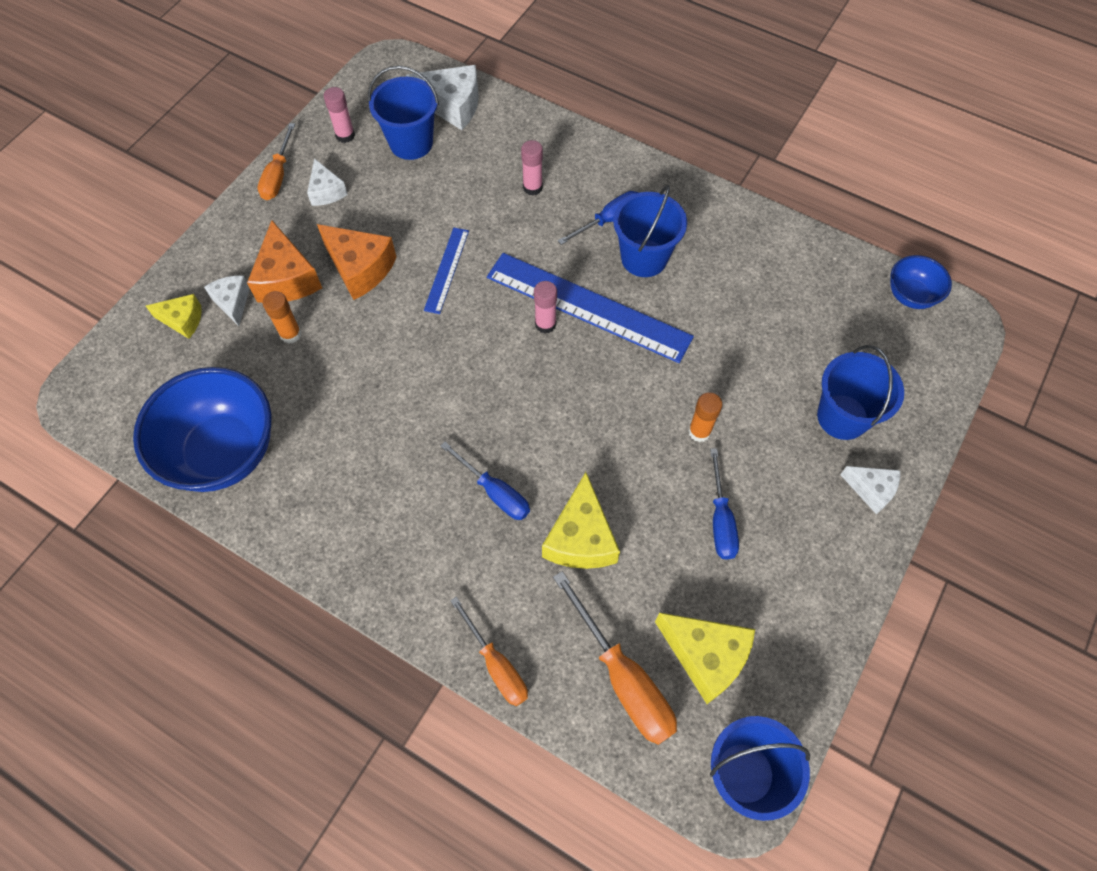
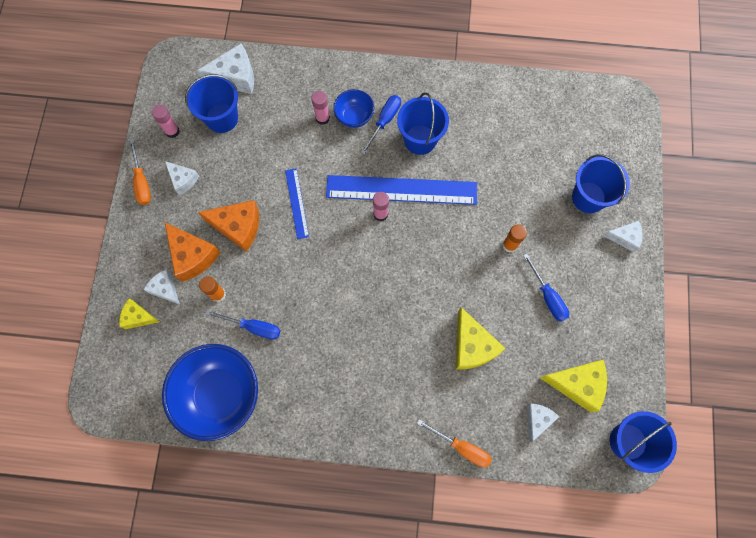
camera: 25 degrees left, 10 degrees up
yellow cheese [146,294,202,339] -> yellow cheese turned 150 degrees counterclockwise [119,298,159,329]
blue screwdriver [440,442,530,520] -> blue screwdriver moved to [206,310,281,340]
orange screwdriver [553,571,677,745] -> white cheese [527,404,559,442]
blue bowl [890,255,952,309] -> blue bowl moved to [333,89,374,128]

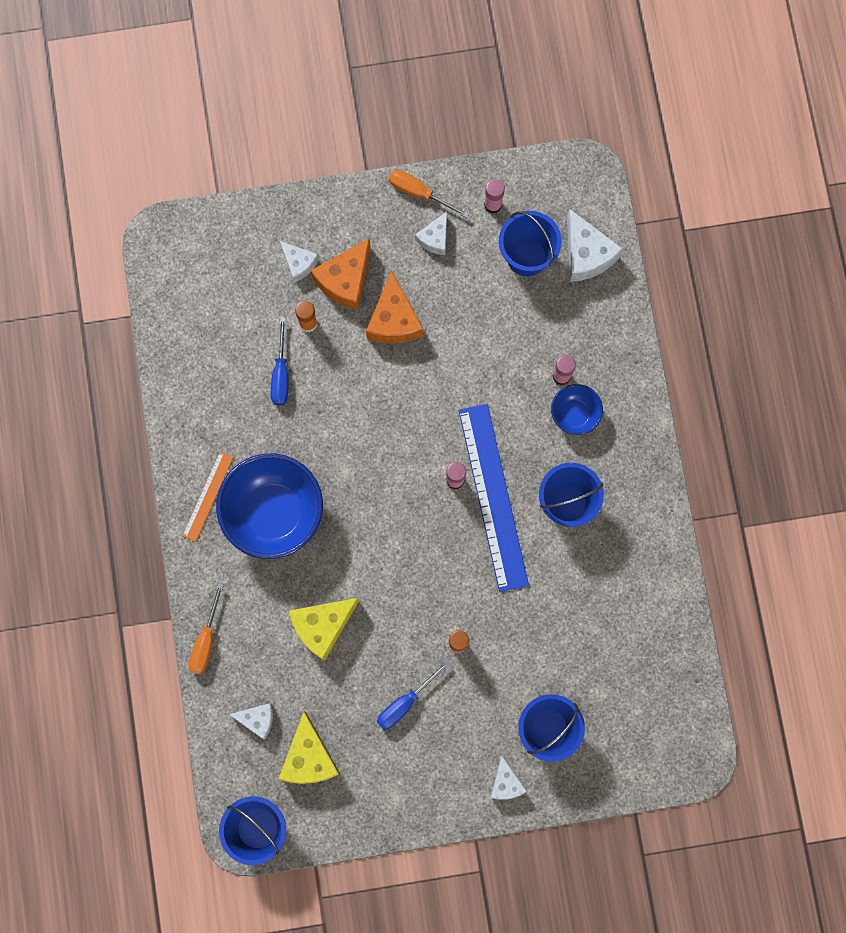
camera: 75 degrees right, 5 degrees up
yellow cheese [119,298,159,329] -> none
orange screwdriver [129,139,151,205] -> orange screwdriver turned 60 degrees clockwise [389,170,469,218]
white cheese [143,270,180,305] -> white cheese turned 105 degrees clockwise [280,241,319,283]
blue bowl [162,344,258,441] -> blue bowl moved to [216,453,323,559]
blue ruler [285,168,309,239] -> none
blue screwdriver [361,95,401,155] -> none
none -> orange ruler [182,451,233,542]

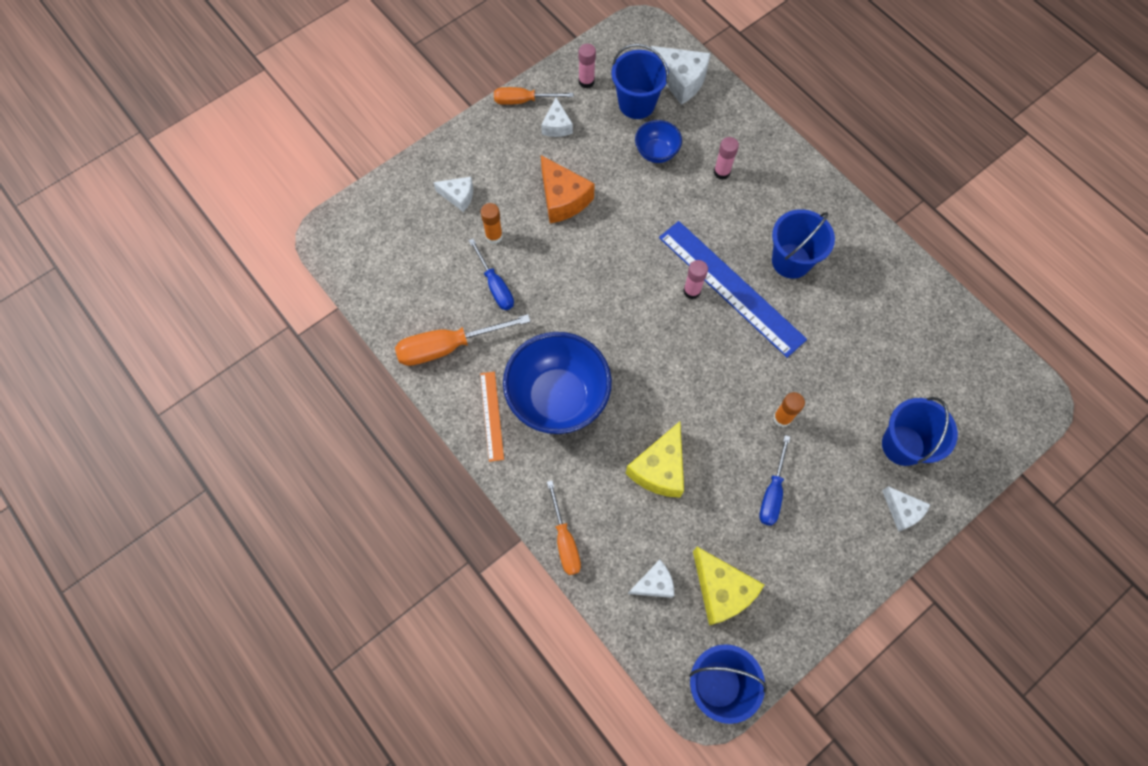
camera: 30 degrees left, 10 degrees down
orange cheese [311,238,371,310] -> none
blue bowl [551,384,603,435] -> blue bowl moved to [635,120,682,163]
none -> orange screwdriver [395,314,531,366]

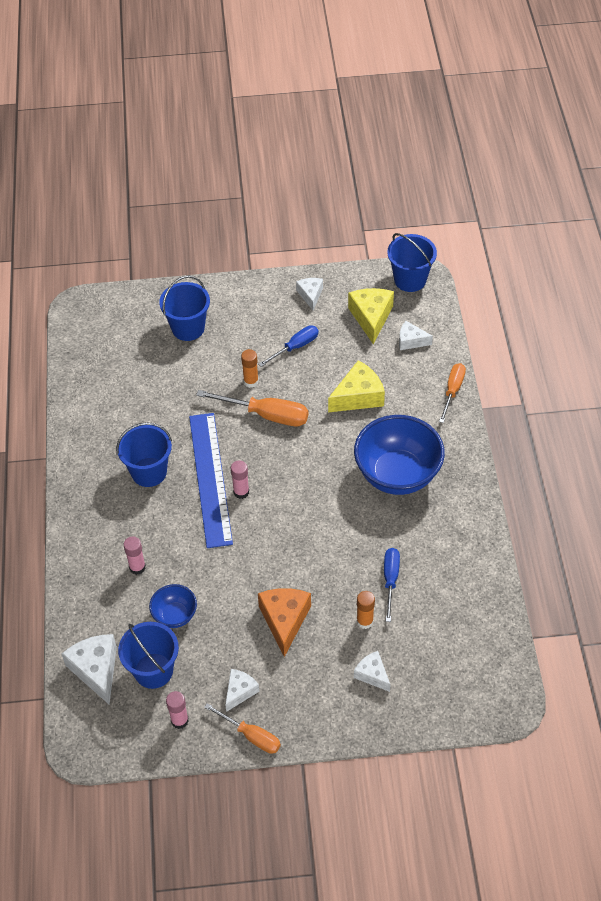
camera: 145 degrees left, 15 degrees down
orange screwdriver [395,314,531,366] -> orange screwdriver moved to [196,390,308,426]
orange ruler [480,372,504,462] -> none
white cheese [882,486,930,532] -> white cheese moved to [296,278,323,310]

